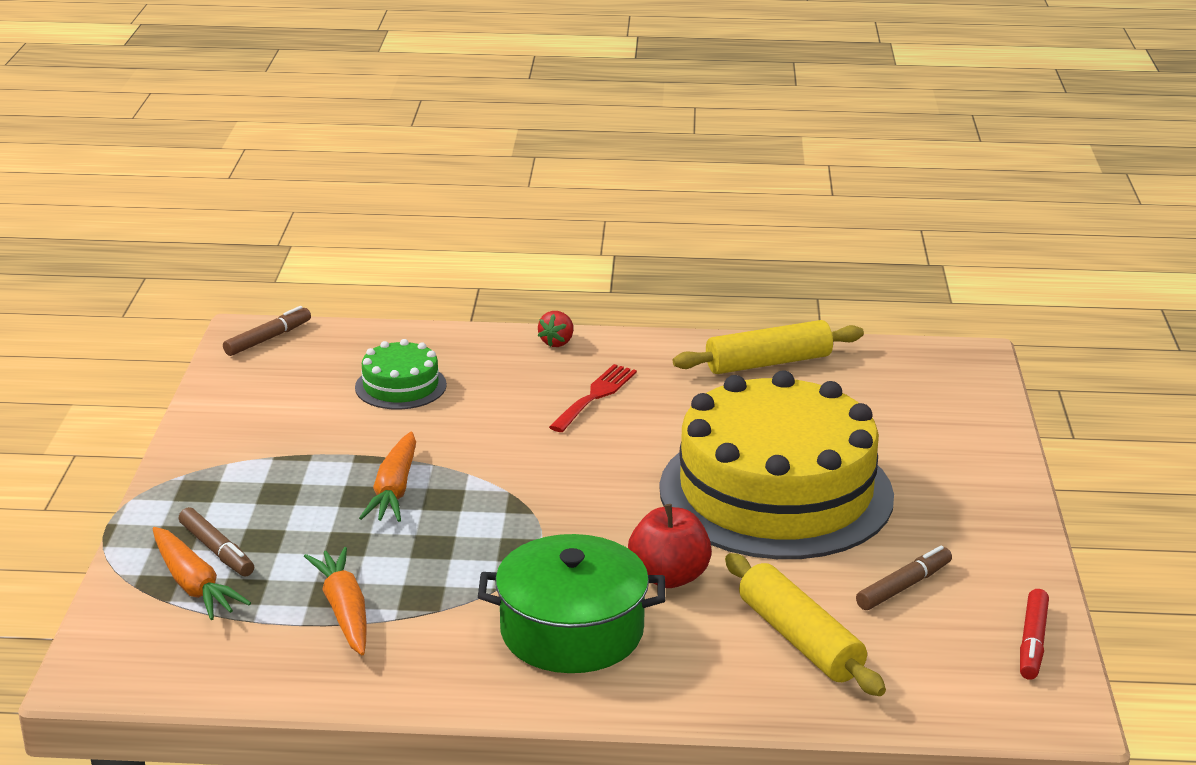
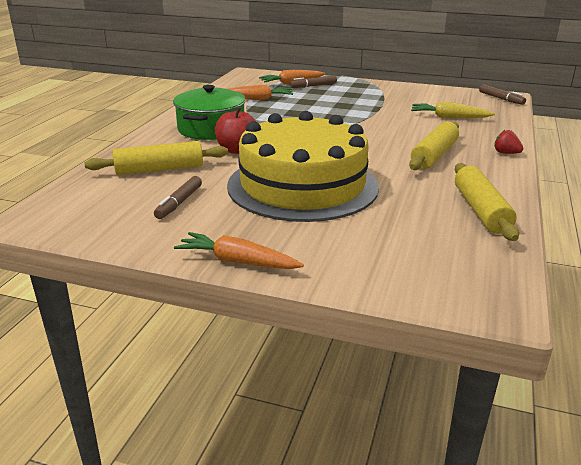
camera: 105 degrees right, 0 degrees up
green cake [355,339,447,409] -> yellow carrot [411,101,495,118]
orange carrot [359,431,416,522] -> orange carrot moved to [174,232,304,269]
red fork [549,364,637,432] -> yellow rolling pin [409,122,459,170]
brown marker [856,546,952,610] -> brown marker turned 45 degrees clockwise [154,176,202,219]
red marker [1020,589,1049,680] -> none

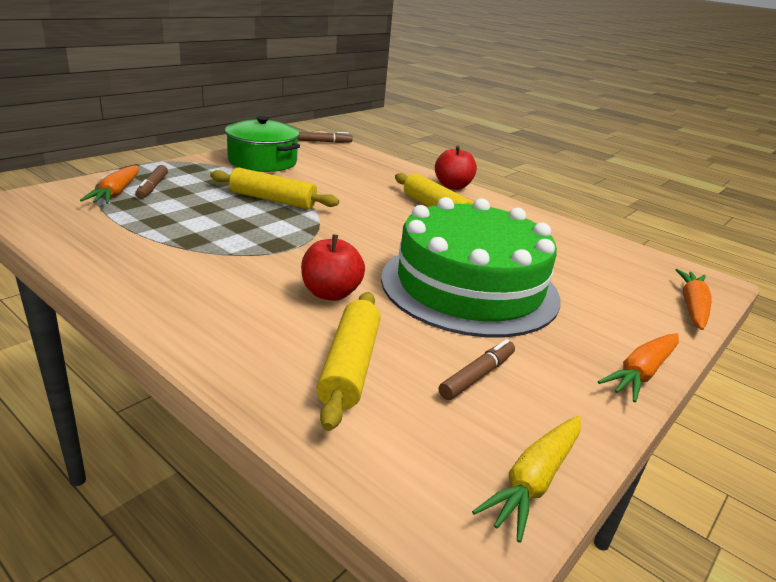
camera: 70 degrees left, 0 degrees up
brown marker [154,176,202,219] -> brown marker turned 90 degrees counterclockwise [439,339,515,400]
green pot [173,85,246,140] -> green pot moved to [225,116,300,172]
yellow cake [227,111,379,222] -> green cake [381,197,560,337]
orange carrot [228,85,293,100] -> orange carrot moved to [675,269,712,330]
yellow carrot [411,101,495,118] -> yellow carrot moved to [472,416,581,543]
yellow rolling pin [455,163,519,241] -> yellow rolling pin moved to [210,167,339,209]
red strawberry [494,130,523,154] -> red apple [435,145,477,190]

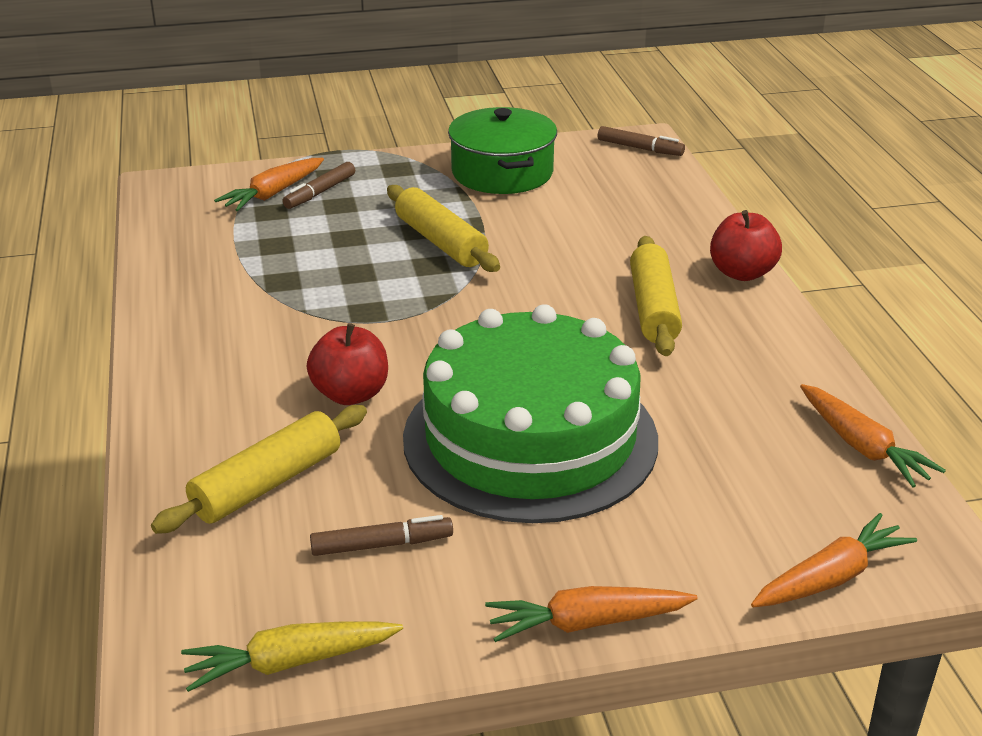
camera: 40 degrees right, 5 degrees up
none -> orange carrot [800,384,946,488]

